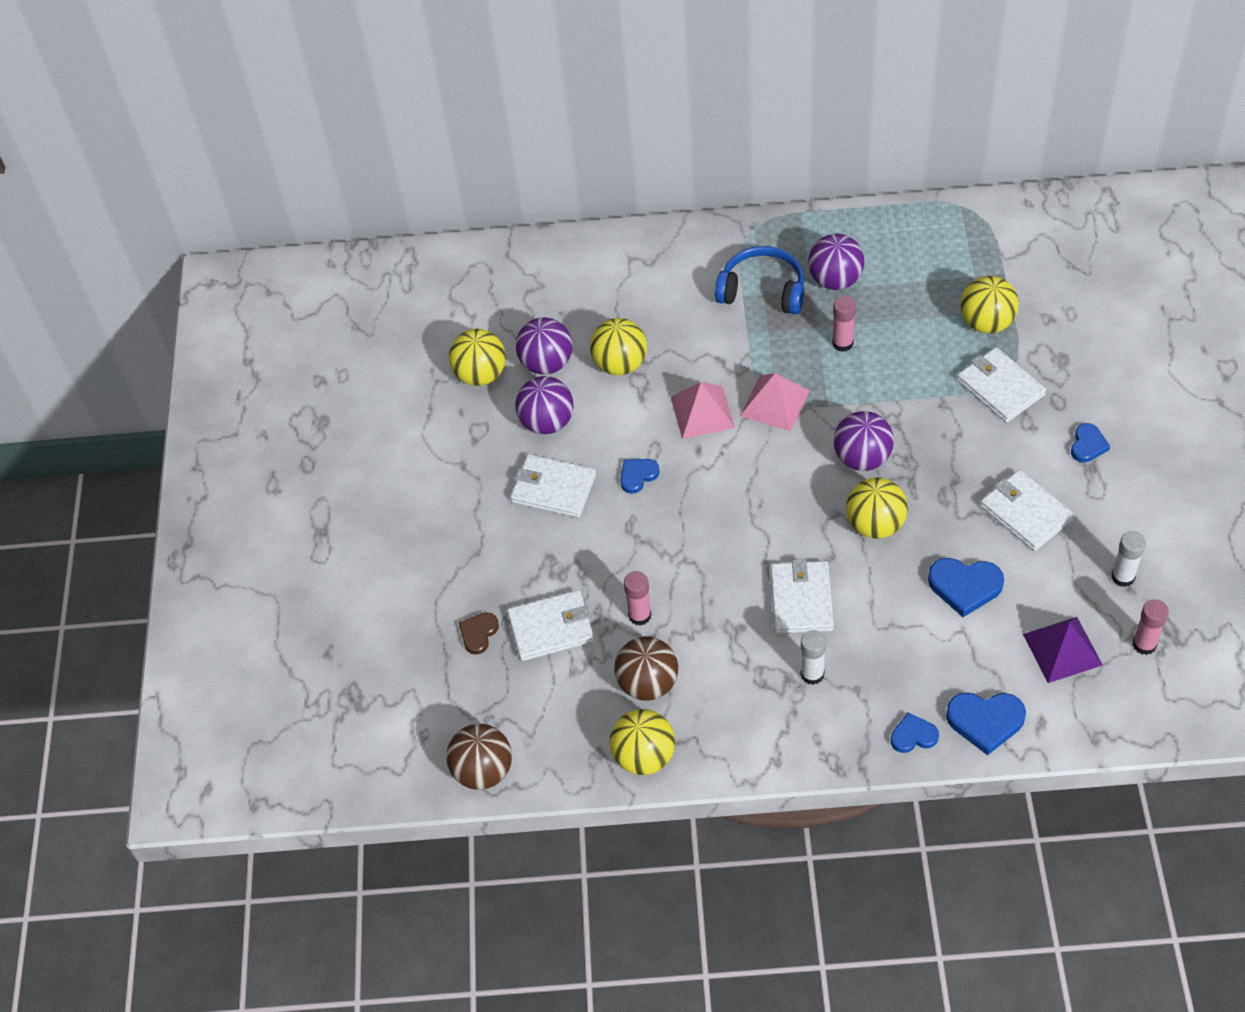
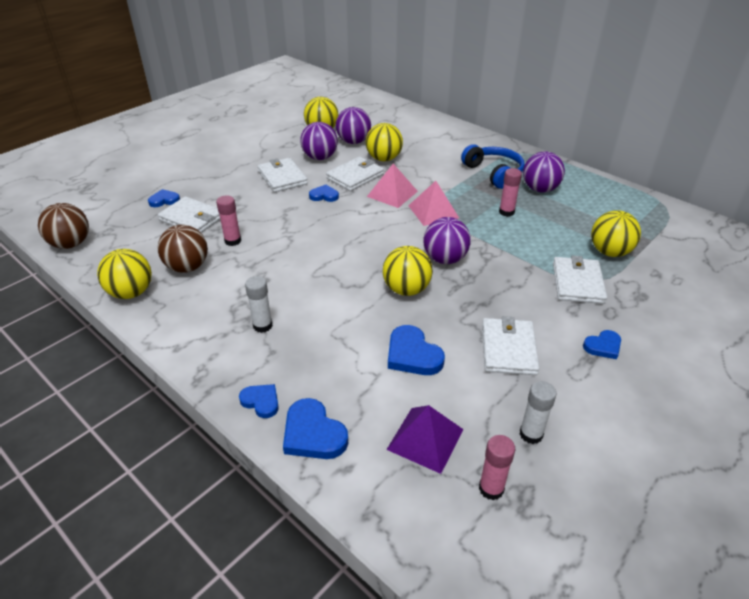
camera: 40 degrees right, 15 degrees down
brown heart [459,612,499,655] -> blue heart [148,189,180,207]
white wallet [770,559,834,634] -> white wallet moved to [326,156,384,191]

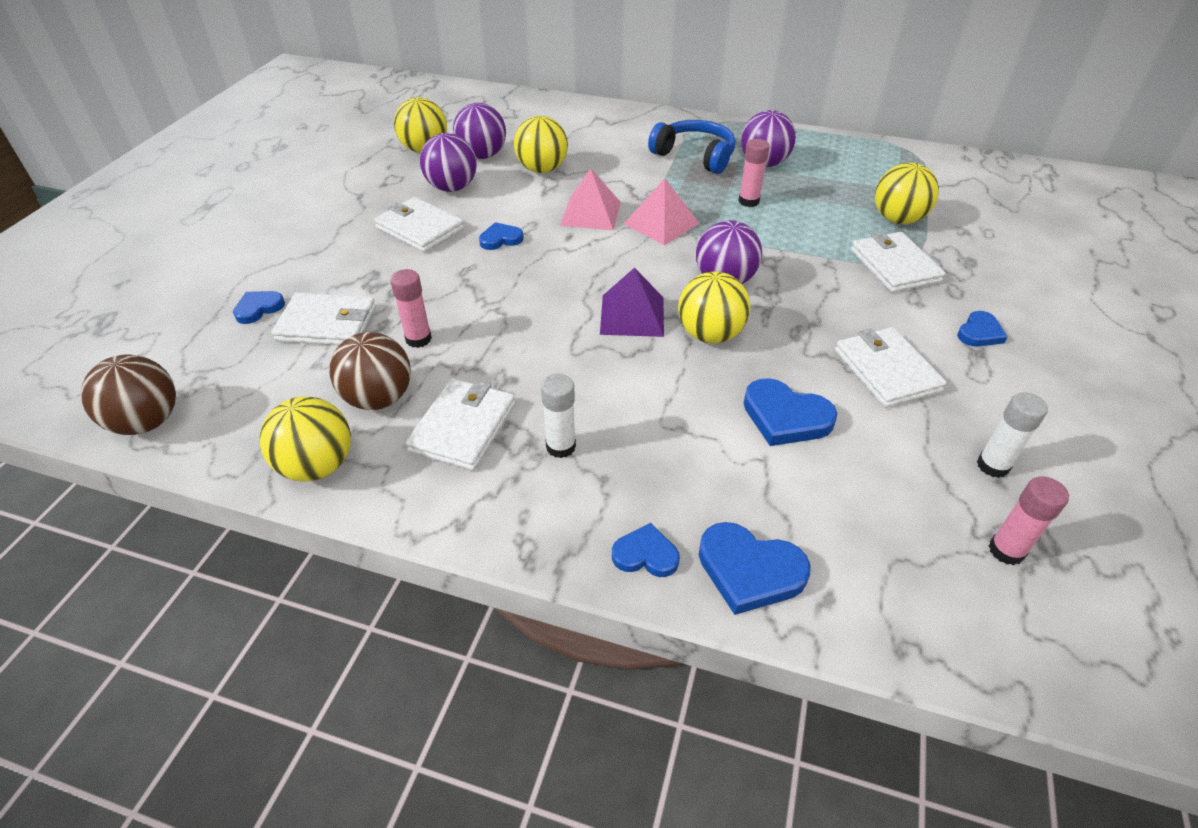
camera: 25 degrees left, 5 degrees up
white wallet [326,156,384,191] -> white wallet moved to [405,379,515,471]
purple pyramid [386,405,464,474] -> purple pyramid moved to [600,268,664,337]

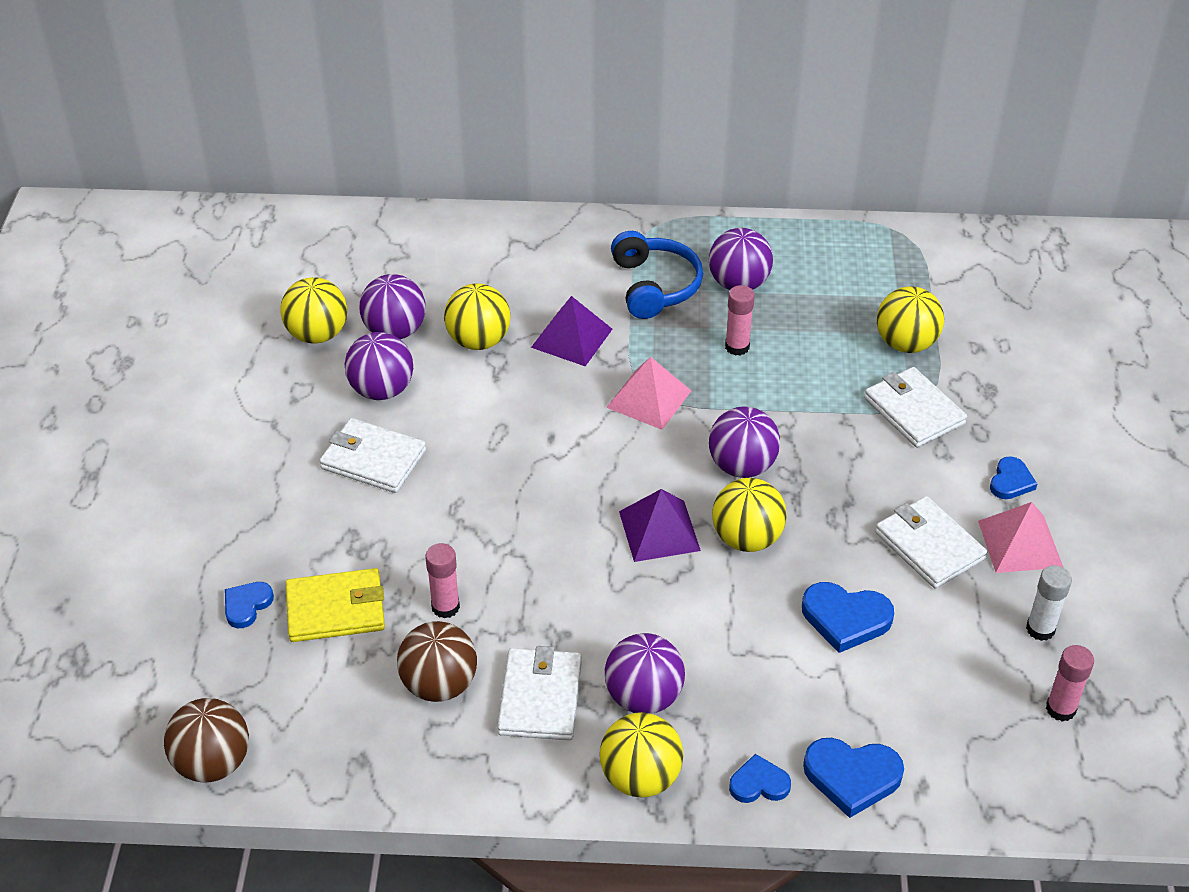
camera: 15 degrees left, 0 degrees up
yellow ball [260,396,351,482] -> yellow ball moved to [600,712,683,798]
white wallet [271,293,376,345] -> yellow wallet [286,568,385,642]
blue heart [479,222,524,250] -> none
white glue stick [541,374,576,458] -> purple ball [605,633,685,714]
pink pyramid [560,168,621,230] -> pink pyramid moved to [978,502,1063,573]
blue headphones [648,120,736,174] -> blue headphones turned 60 degrees clockwise [611,231,703,319]
none -> purple pyramid [531,296,613,366]

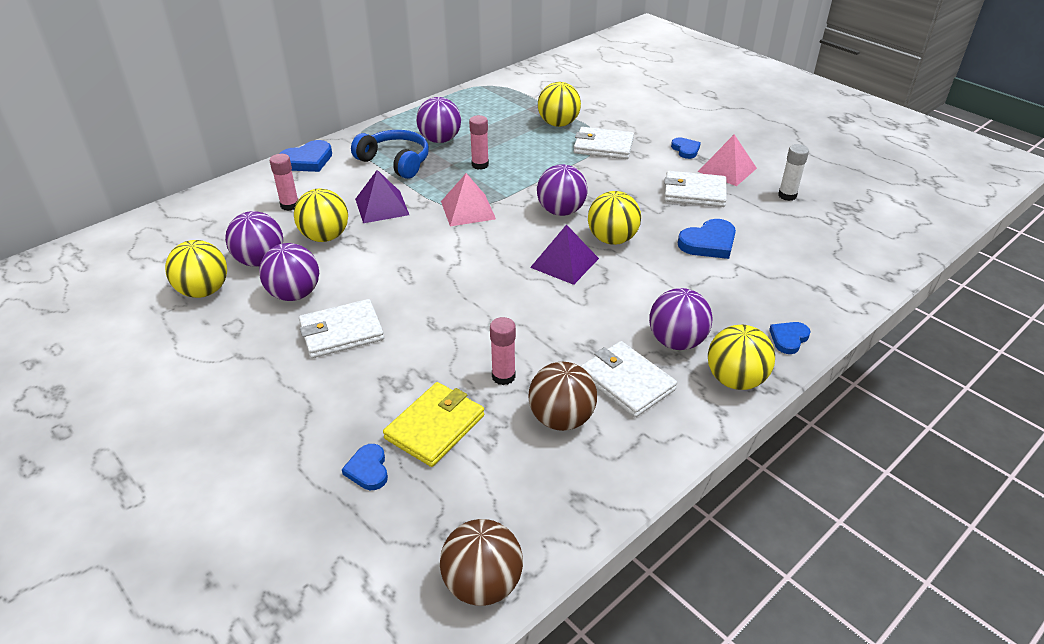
camera: 45 degrees left, 5 degrees down
blue heart [803,738,904,818] -> blue heart moved to [279,140,332,172]
pink glue stick [1046,645,1094,722] -> pink glue stick moved to [270,154,298,211]

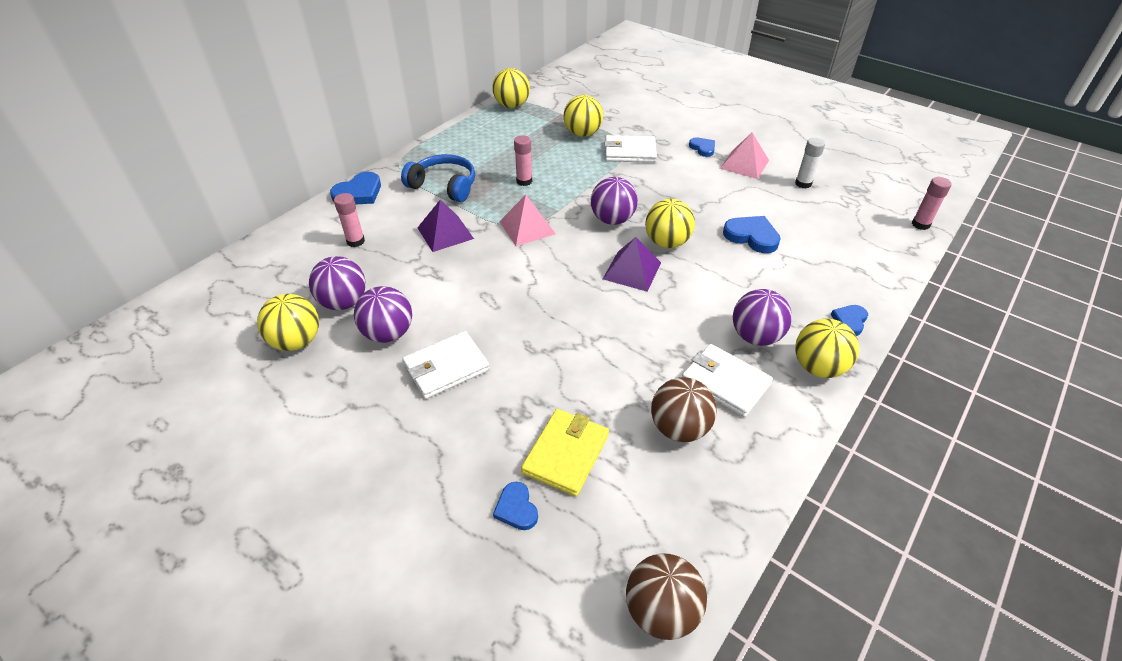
camera: 10 degrees left, 5 degrees up
yellow ball [294,189,348,242] -> yellow ball moved to [492,68,530,108]
purple ball [416,97,461,143] -> none
pink glue stick [490,317,516,385] -> pink glue stick moved to [912,177,952,230]
white wallet [664,171,727,207] -> none
blue heart [678,219,736,259] -> blue heart turned 105 degrees counterclockwise [723,216,781,253]

